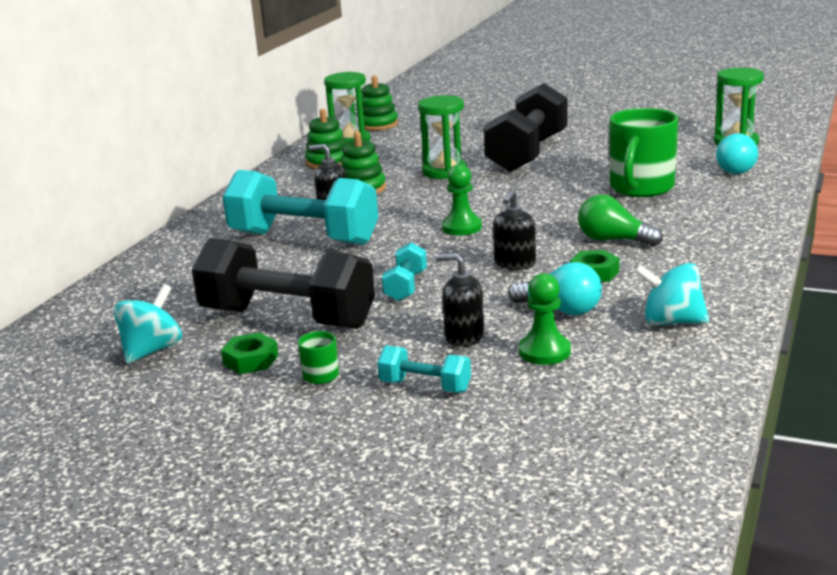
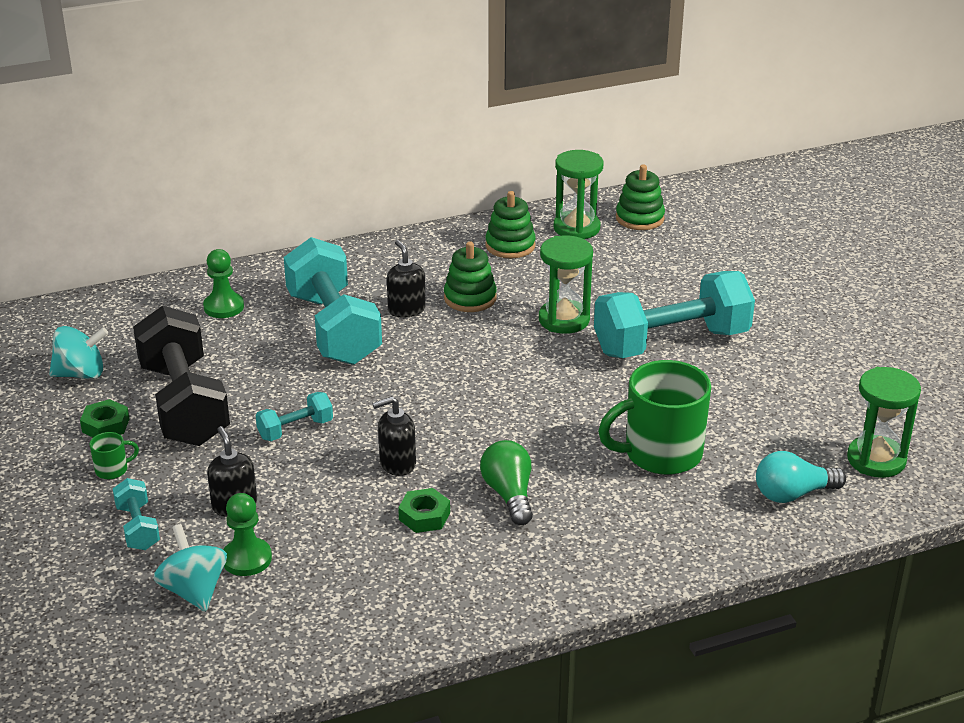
camera: 45 degrees right, 10 degrees up
green pawn [442,164,482,236] -> green pawn moved to [203,249,244,318]
black dumbbell [484,83,568,172] -> turquoise dumbbell [594,271,755,358]
turquoise light bulb [508,262,602,315] -> none
turquoise spinning top [634,263,709,325] -> turquoise spinning top moved to [154,524,227,612]

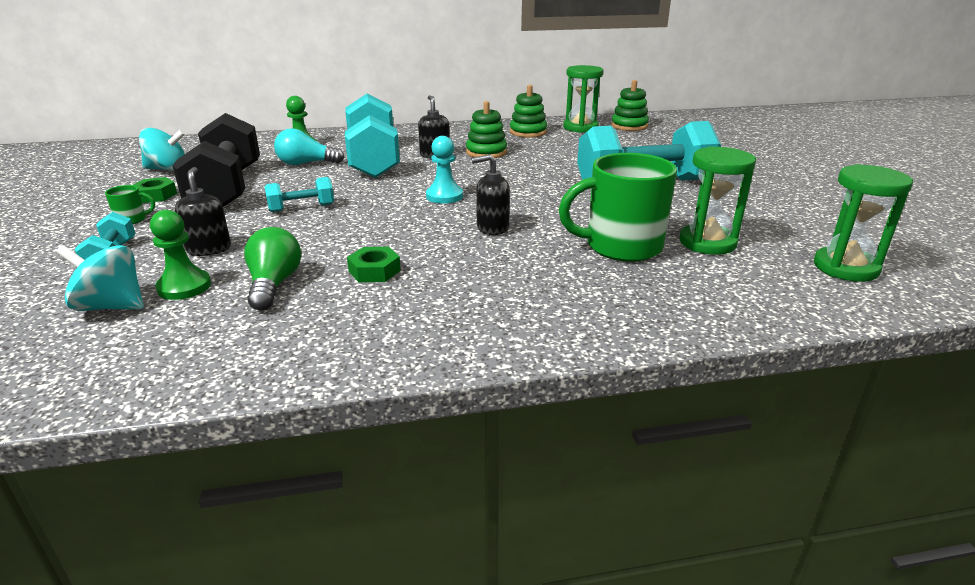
camera: 10 degrees right, 5 degrees down
turquoise spinning top [154,524,227,612] -> turquoise spinning top turned 60 degrees counterclockwise [56,245,144,311]
black soap dispenser [372,396,416,476] -> black soap dispenser moved to [471,154,510,235]
green light bulb [480,440,533,525] -> green light bulb moved to [244,227,301,311]
green hourglass [539,235,593,334] -> green hourglass moved to [679,146,756,255]
turquoise light bulb [756,451,846,503] -> turquoise light bulb moved to [274,128,344,165]
none -> turquoise pawn [426,136,463,204]

